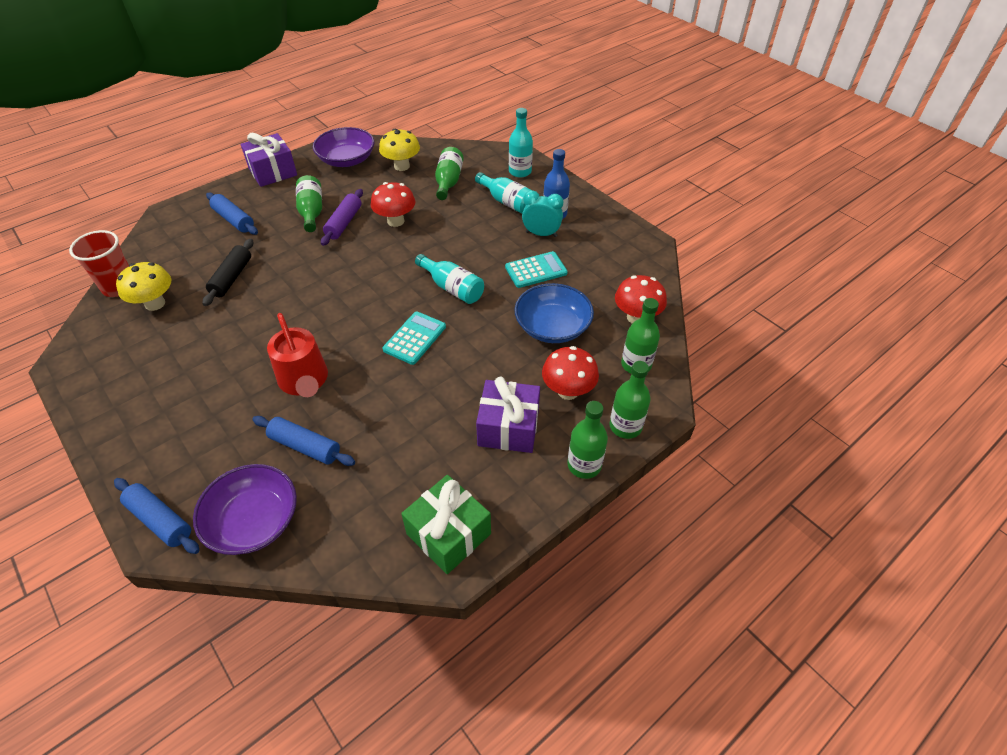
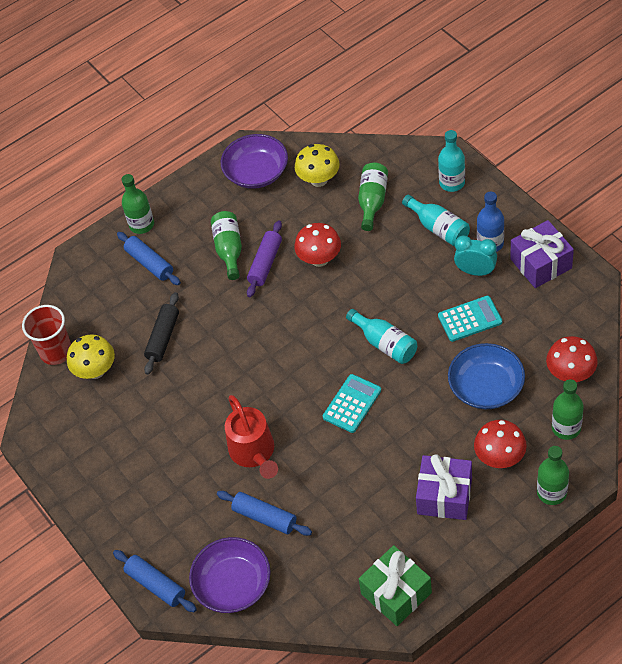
camera: 10 degrees right, 5 degrees up
purple gift [241,133,297,187] -> purple gift moved to [510,220,574,288]
green bottle [567,401,608,479] -> green bottle moved to [122,174,154,234]

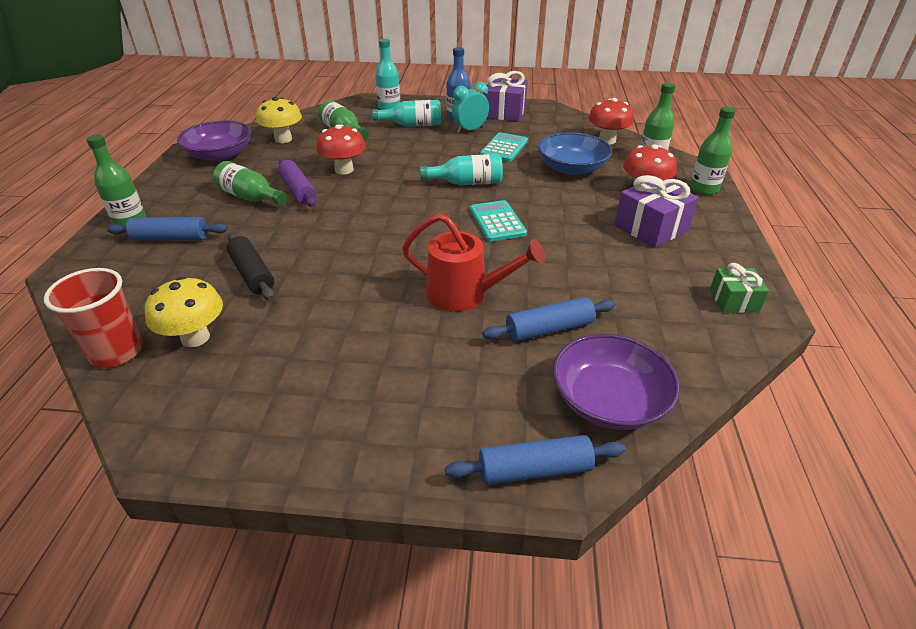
camera: 55 degrees left, 15 degrees down
green gift [359,545,432,626] -> green gift [710,263,769,313], size x0.61

